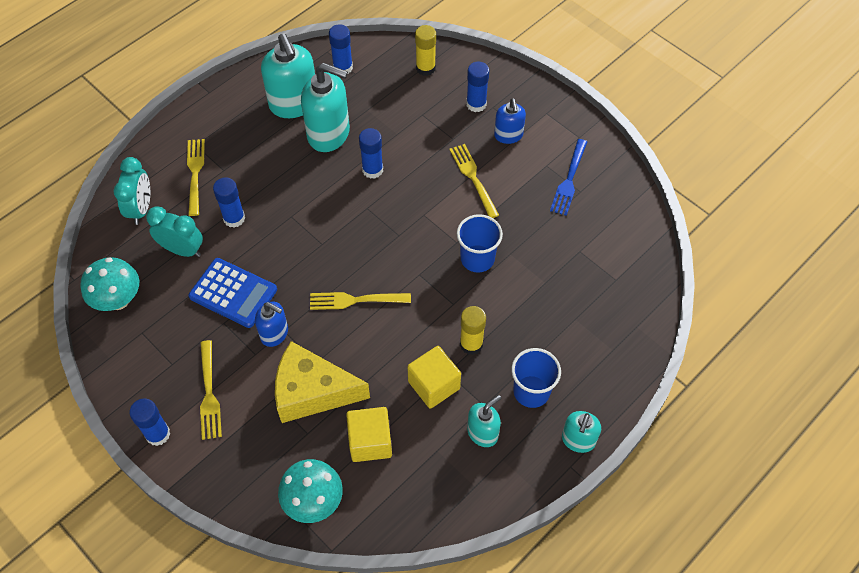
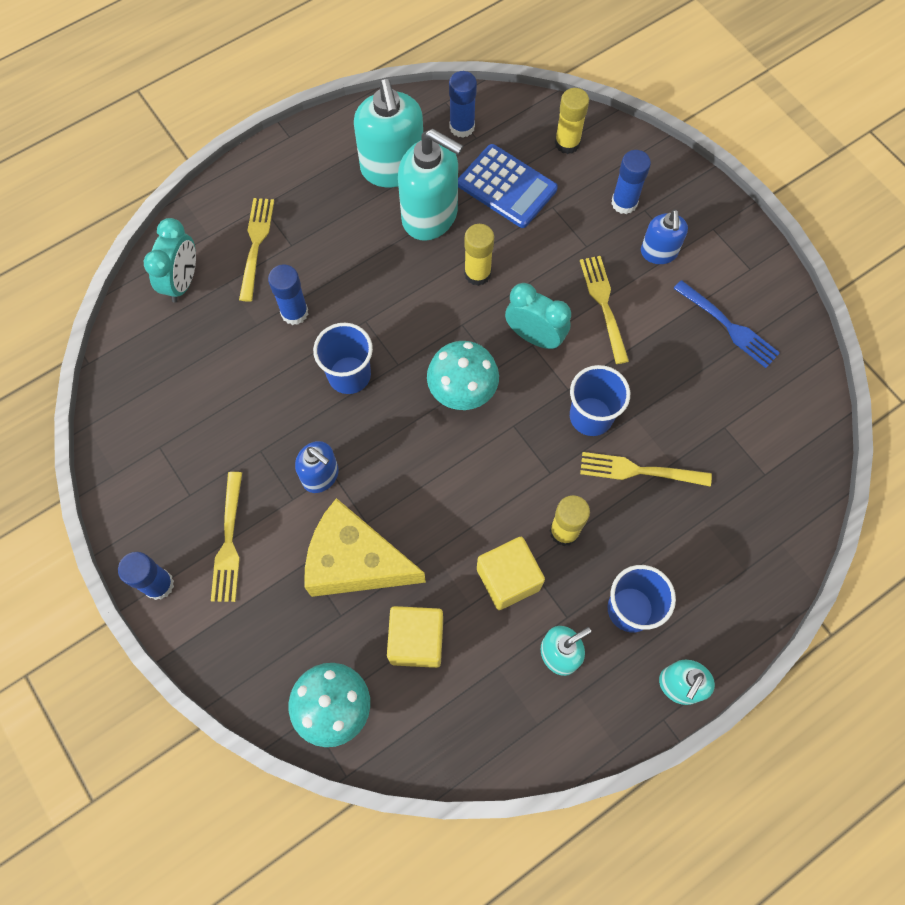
camera: 10 degrees right, 10 degrees up
turquoise mushroom [80,257,139,311] -> turquoise mushroom moved to [427,341,499,410]
turquoise clock [146,206,203,257] -> turquoise clock moved to [505,283,571,349]
blue calculator [189,258,277,328] -> blue calculator moved to [458,144,558,228]
yellow fork [310,292,411,310] -> yellow fork moved to [580,452,712,487]
blue glue stick [359,128,383,179] -> yellow glue stick [464,224,494,286]
blue fork [550,139,587,216] -> blue fork turned 75 degrees counterclockwise [673,280,780,368]
none -> blue cup [313,323,373,394]

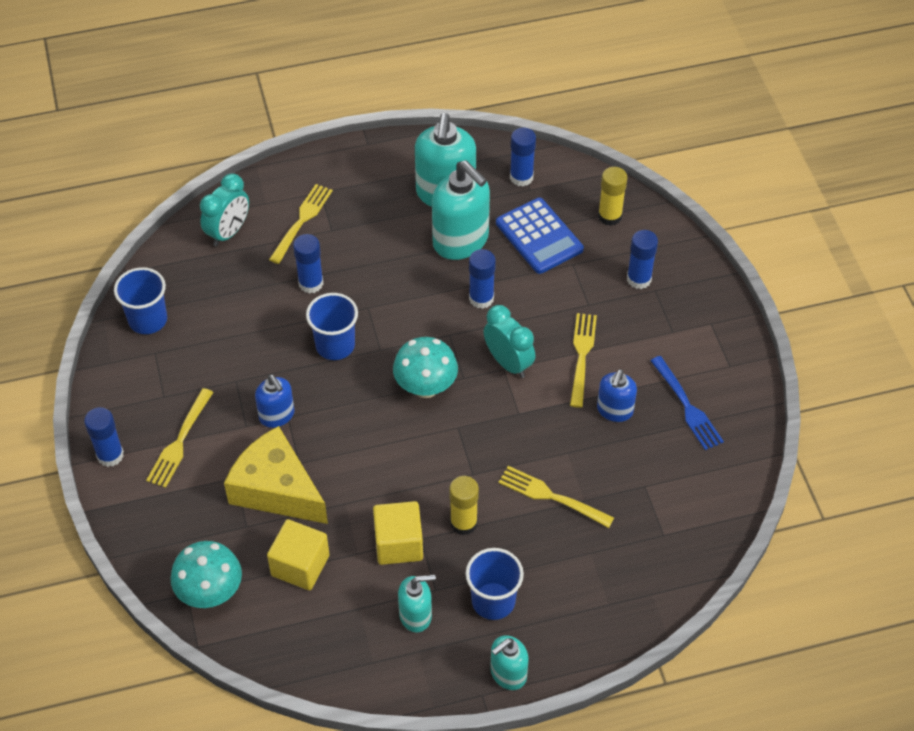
camera: 20 degrees right, 15 degrees down
yellow glue stick [464,224,494,286] -> blue glue stick [469,249,496,309]
blue cup [570,365,630,436] -> blue cup moved to [114,267,167,334]
blue soap dispenser [641,209,688,264] -> blue soap dispenser moved to [597,369,637,422]

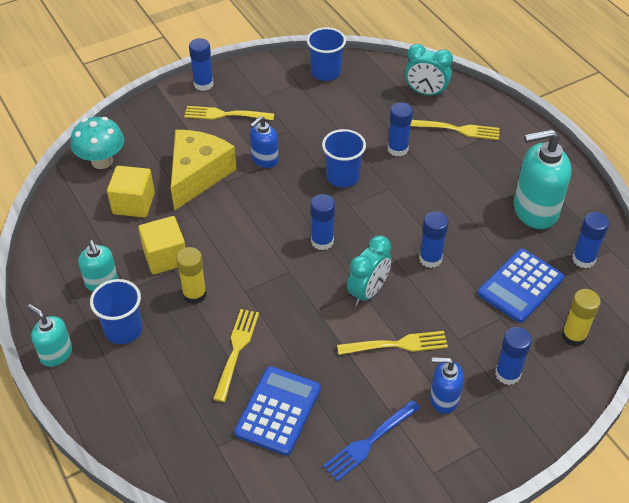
camera: 75 degrees right, 5 degrees down
turquoise mushroom [393,337,458,398] -> blue glue stick [311,194,335,250]
turquoise soap dispenser [432,160,490,260] -> none
blue soap dispenser [597,369,637,422] -> blue soap dispenser moved to [430,357,464,414]
none -> blue calculator [234,366,321,456]

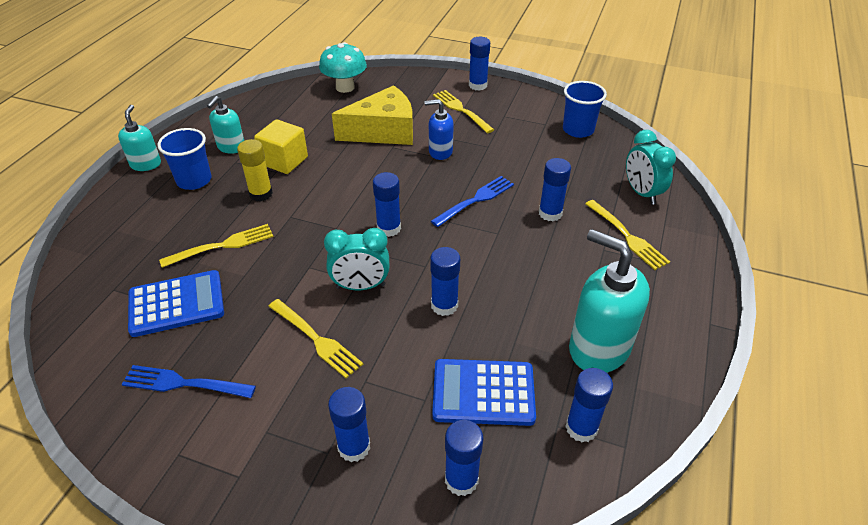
camera: 50 degrees right, 5 degrees down
yellow cube [107,166,155,218] -> none
blue cup [322,129,366,188] -> blue fork [431,176,514,227]
blue soap dispenser [430,357,464,414] -> none
yellow glue stick [562,289,601,347] -> blue glue stick [445,420,483,496]

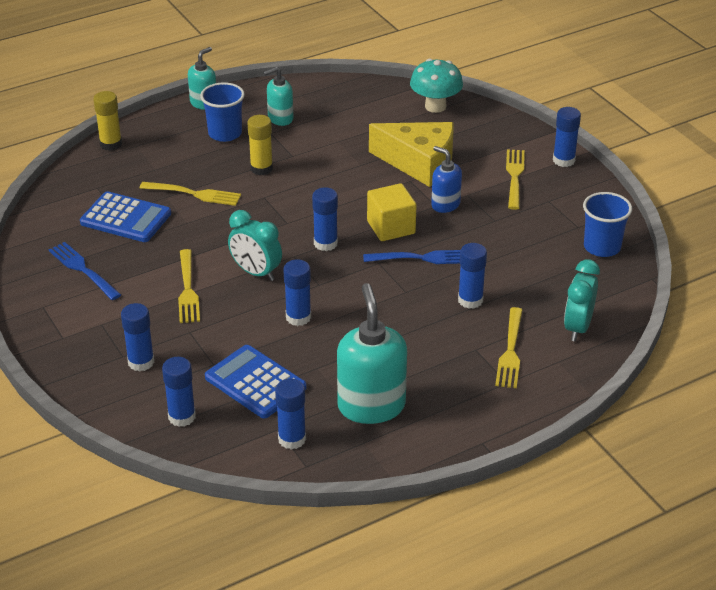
camera: 40 degrees right, 5 degrees down
yellow cube [254,119,308,174] -> yellow cube moved to [367,183,417,241]
none -> yellow glue stick [93,91,122,151]

